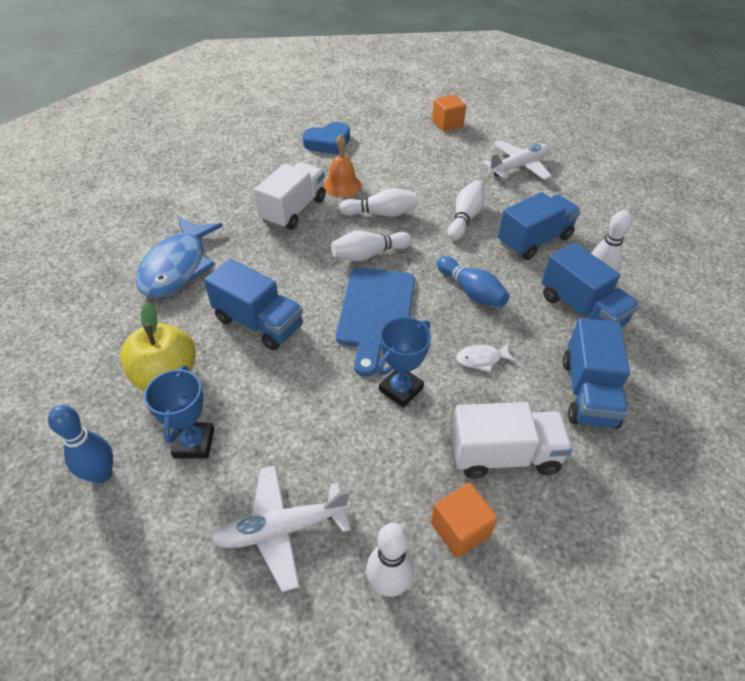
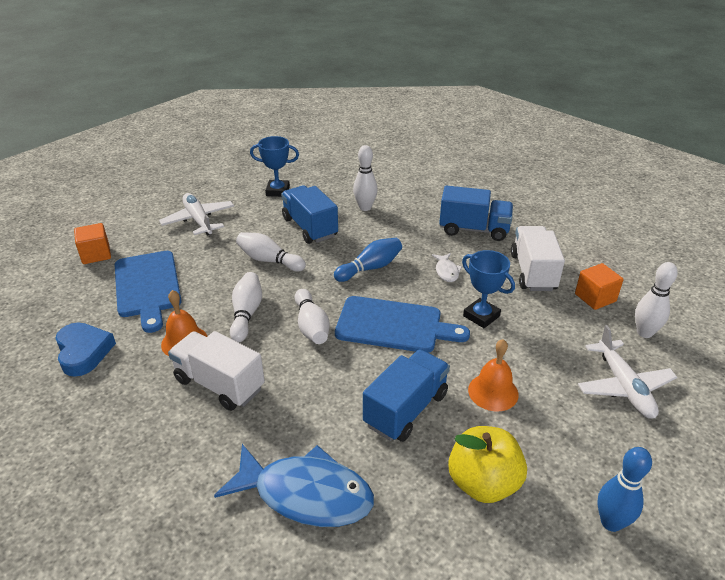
camera: 85 degrees left, 10 degrees down
blue trophy [144,365,214,459] -> blue trophy moved to [250,136,299,197]
blue truck [542,243,640,327] -> none
none -> blue cutting board [115,251,182,333]
none -> orange bell [468,339,518,411]

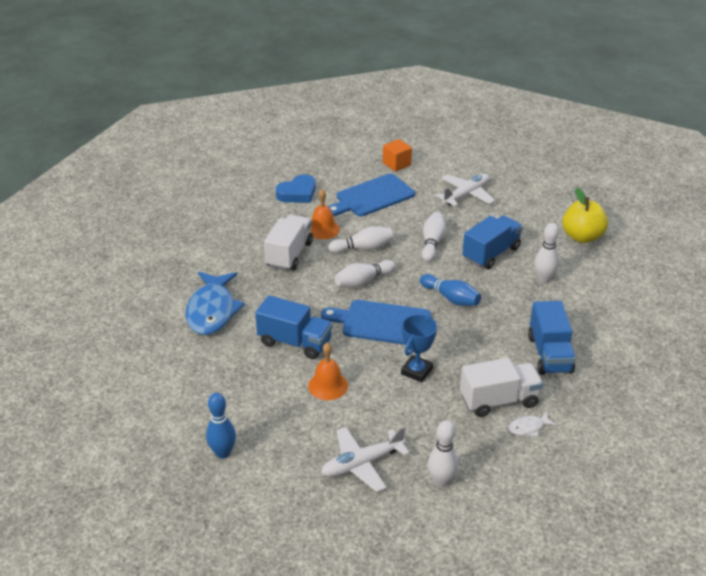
camera: 75 degrees right, 0 degrees up
blue trophy [250,136,299,197] -> none
blue cutting board [335,296,470,353] -> blue cutting board turned 105 degrees clockwise [321,300,431,345]
white fish [432,253,462,282] -> white fish moved to [508,411,557,437]
yellow apple [448,426,527,503] -> yellow apple moved to [562,187,608,243]
orange cube [575,263,624,310] -> none

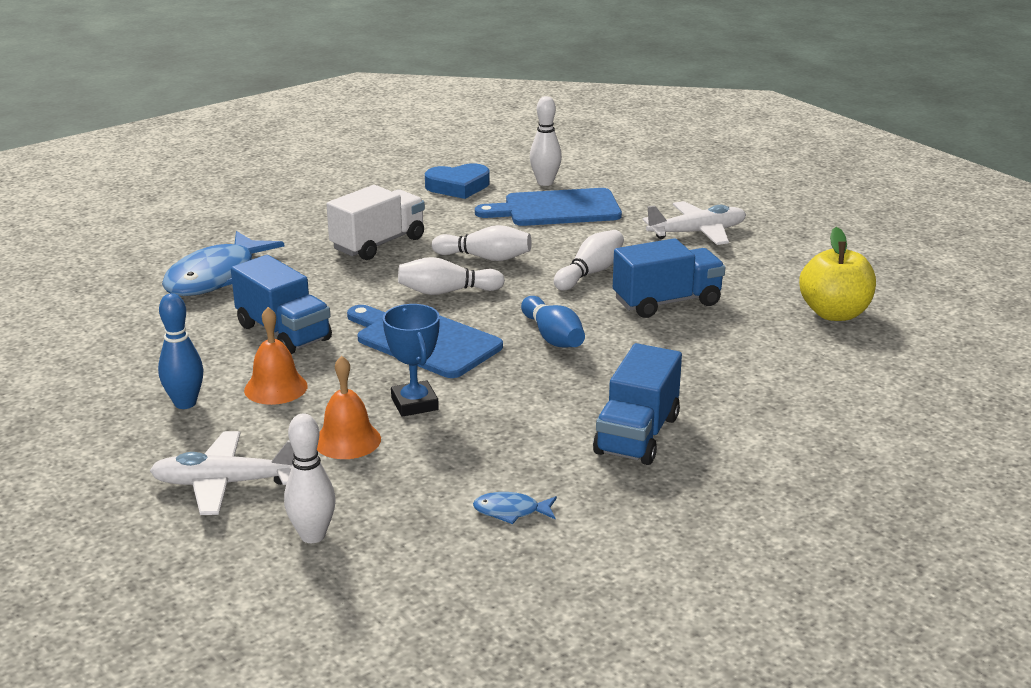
camera: 25 degrees right, 10 degrees down
blue bowling pin [206,393,236,459] -> blue bowling pin moved to [158,293,204,409]
orange bell [311,189,340,239] -> orange bell moved to [317,356,381,459]
orange cube [383,139,412,171] -> none
blue trophy [401,314,437,383] -> blue trophy turned 75 degrees counterclockwise [383,304,440,417]
white truck [460,358,543,417] -> none
white fish [508,411,557,437] -> blue fish [473,492,557,524]
white bowling pin [534,223,559,283] -> white bowling pin moved to [530,96,562,186]

